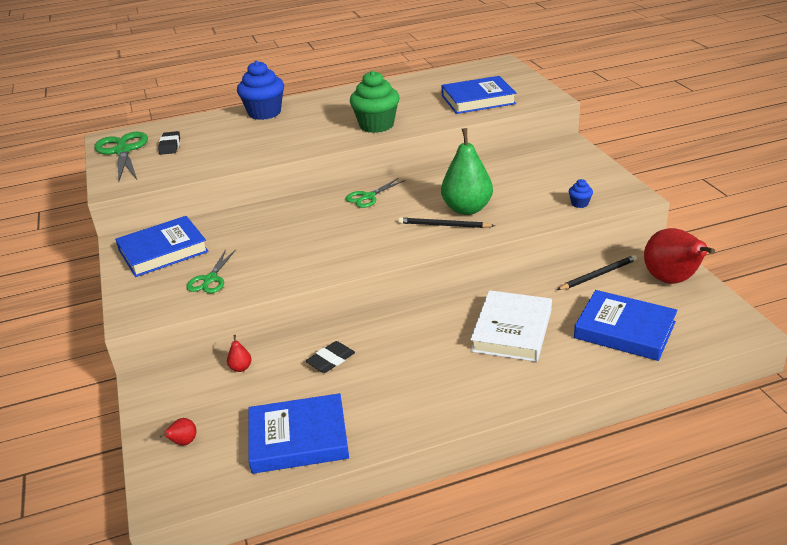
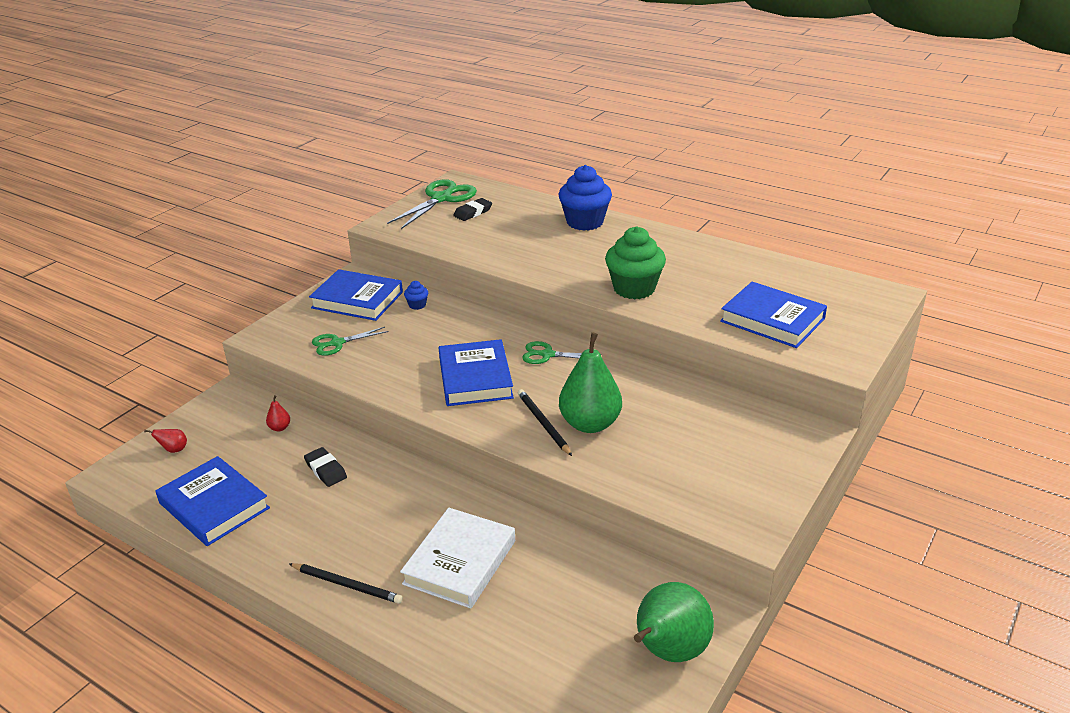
camera: 50 degrees right, 0 degrees up
black eraser [306,341,355,373] -> black eraser turned 45 degrees clockwise [304,447,347,487]
white book [470,290,552,362] -> white book turned 45 degrees counterclockwise [400,508,515,609]
black pencil [557,255,637,290] -> black pencil moved to [289,563,403,604]
blue cupcake [568,179,593,208] -> blue cupcake moved to [404,281,428,310]
blue book [574,290,678,361] -> blue book moved to [439,339,514,406]
red pear [644,228,715,284] -> green pear [634,582,714,662]

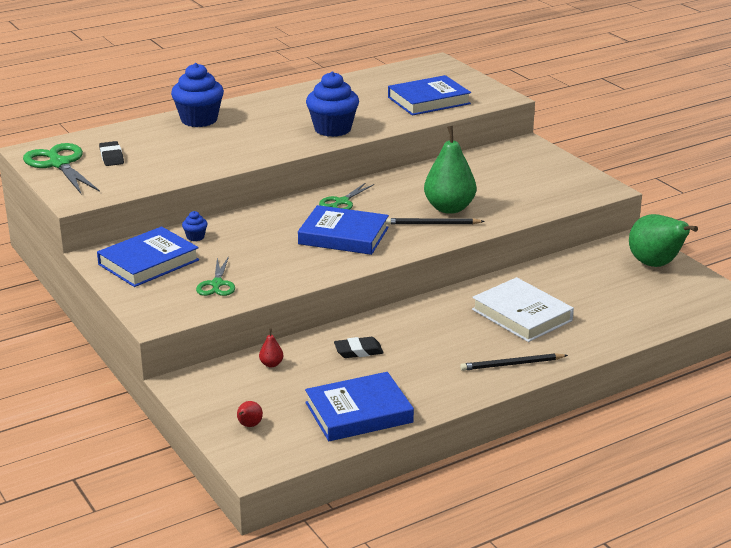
camera: 65 degrees left, 5 degrees down
black pencil [289,563,403,604] -> black pencil turned 150 degrees counterclockwise [460,353,568,371]
green cupcake [605,226,666,299] -> blue cupcake [306,71,359,137]

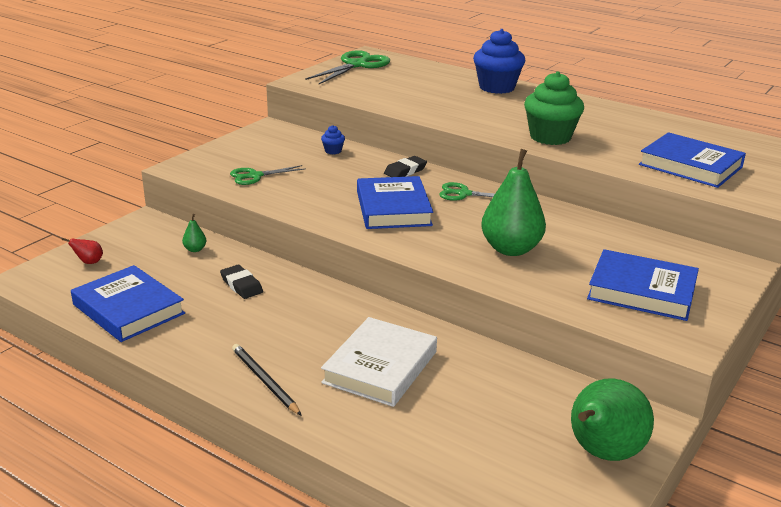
camera: 65 degrees right, 0 degrees up
blue book [97,226,199,287] -> blue book moved to [587,249,699,321]
black eraser [99,141,124,166] -> black eraser moved to [384,156,427,177]
red pear [259,328,283,367] -> green pear [182,214,206,252]
blue cupcake [306,71,359,137] -> green cupcake [524,71,584,145]
black pencil [386,218,485,225] -> none

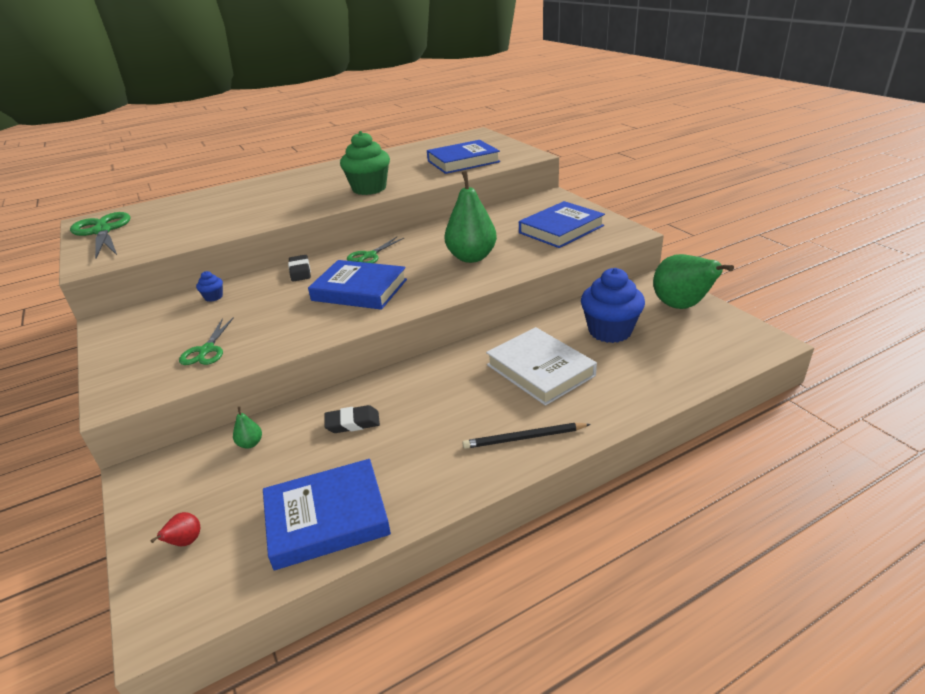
camera: 60 degrees left, 5 degrees up
blue cupcake [473,29,525,94] -> blue cupcake moved to [581,268,645,343]

